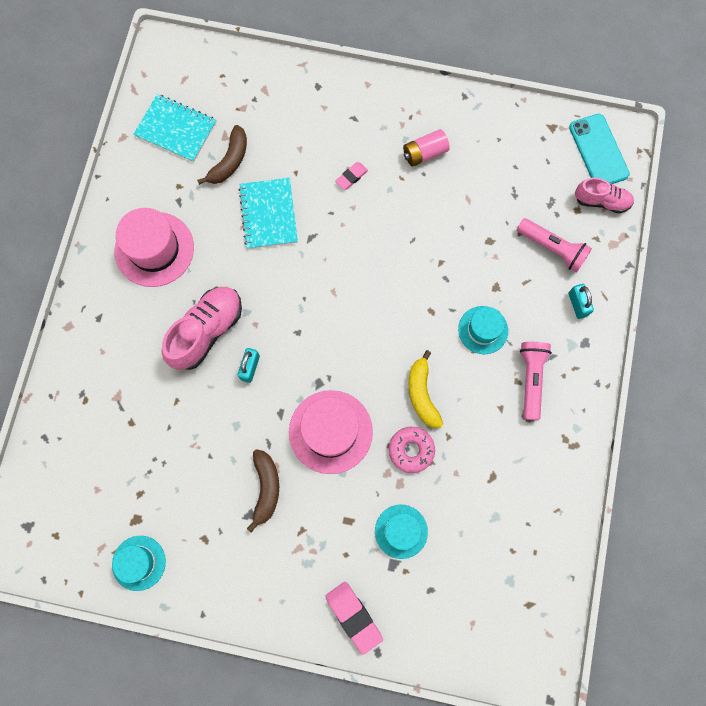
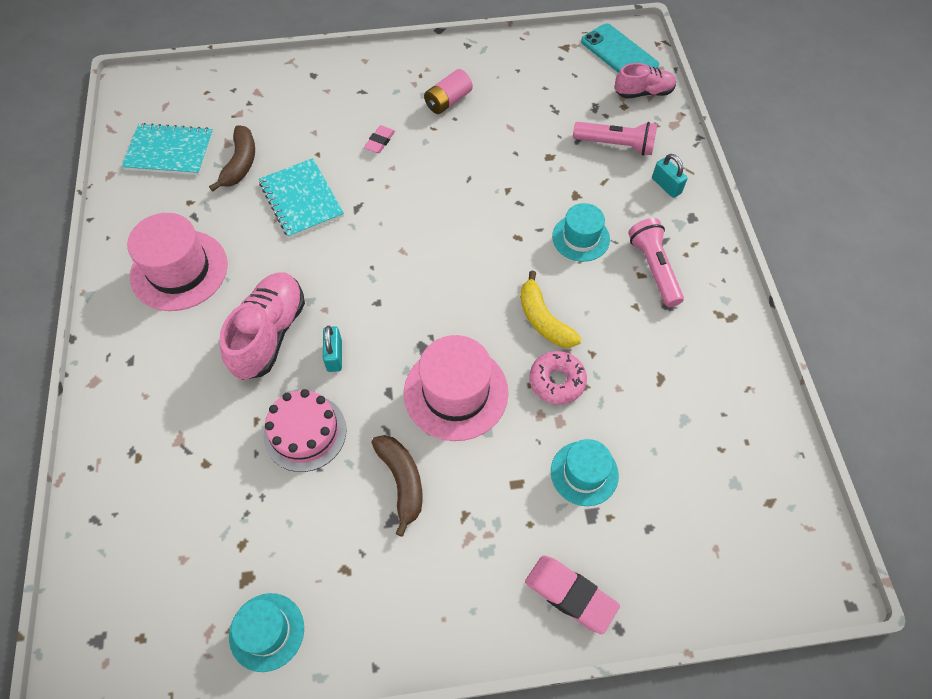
camera: 20 degrees left, 15 degrees down
none -> pink cake [263,389,347,472]

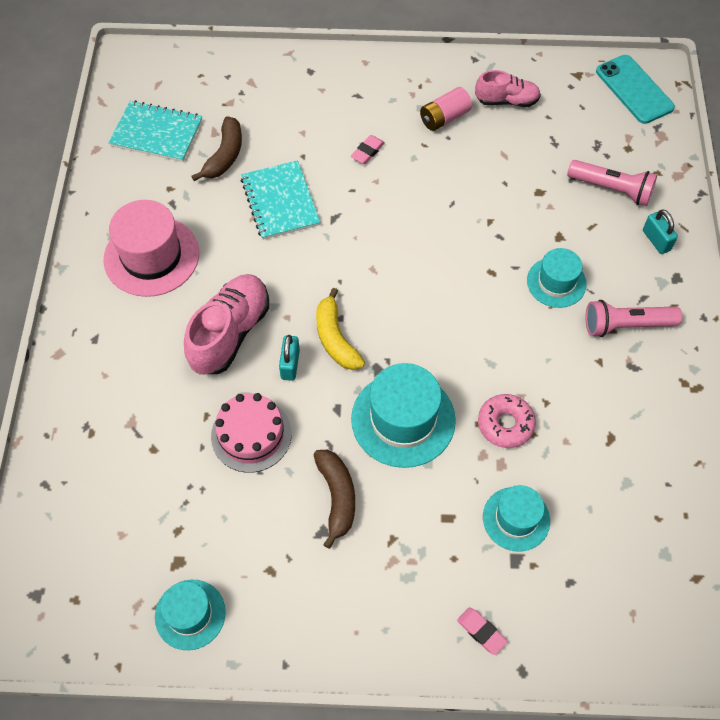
camera: 10 degrees right, 0 degrees up
pink hat [404,335,508,441] -> turquoise hat [351,363,456,468]
yellow banana [520,271,582,348] -> yellow banana moved to [316,288,365,370]
pink eraser [525,556,620,634] -> pink eraser [457,607,508,655], size x0.58
pink shoe [615,63,676,99] -> pink shoe moved to [475,70,541,107]
pink flashlight [628,218,684,307] -> pink flashlight turned 90 degrees counterclockwise [585,300,682,337]

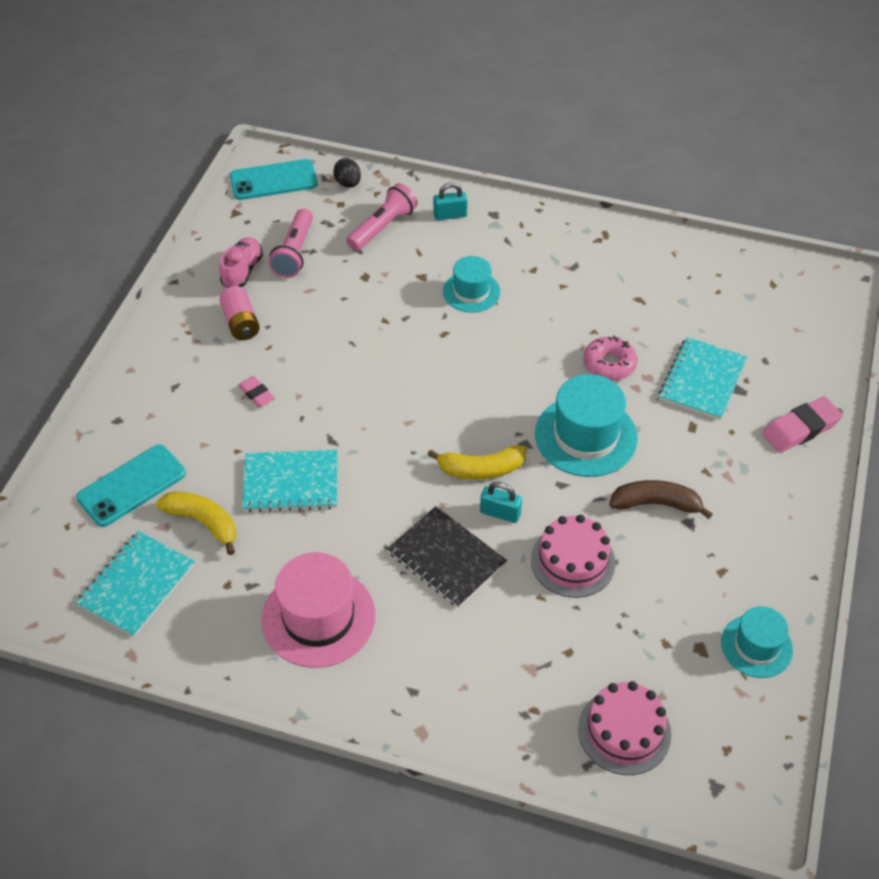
camera: 75 degrees left, 10 degrees down
pink shoe [184,274,269,375] -> black notebook [387,506,507,608]
brown banana [191,116,242,181] -> yellow banana [156,491,236,555]
pink eraser [457,607,508,655] -> pink eraser [762,396,843,453], size x1.71
turquoise hat [483,485,550,552] -> turquoise notebook [659,337,747,420]
pink flashlight [585,300,682,337] -> pink flashlight moved to [269,209,313,278]
none -> turquoise phone [76,444,186,527]
none -> black egg [333,158,361,188]
none -> pink cake [578,681,671,775]

